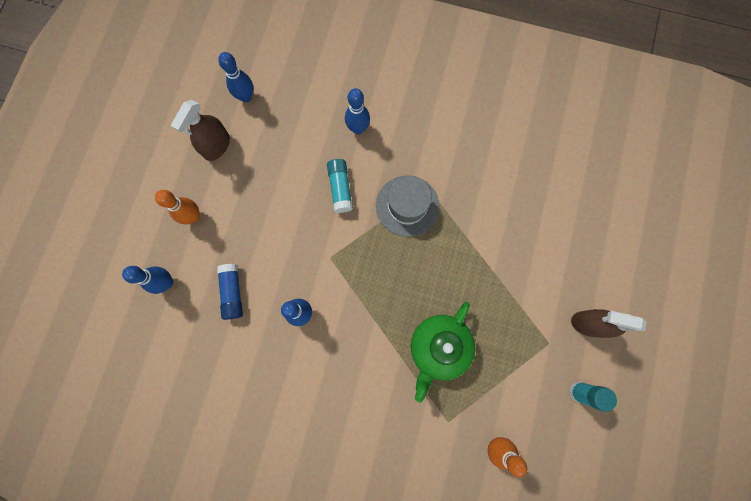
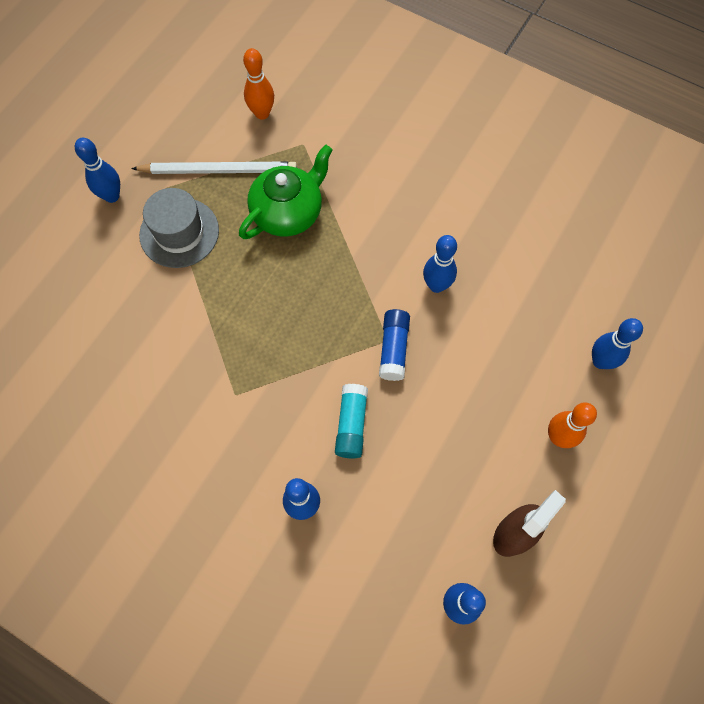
camera: 165 degrees left, 10 degrees down
blue glue stick [217,264,243,320] -> blue glue stick moved to [379,309,410,381]
grey hat [376,175,439,237] -> grey hat moved to [139,188,219,268]
turquoise glue stick [569,382,617,412] -> none
brown spray bottle [571,309,646,338] -> blue bowling pin [75,138,120,203]
none -> white pencil [131,161,297,174]

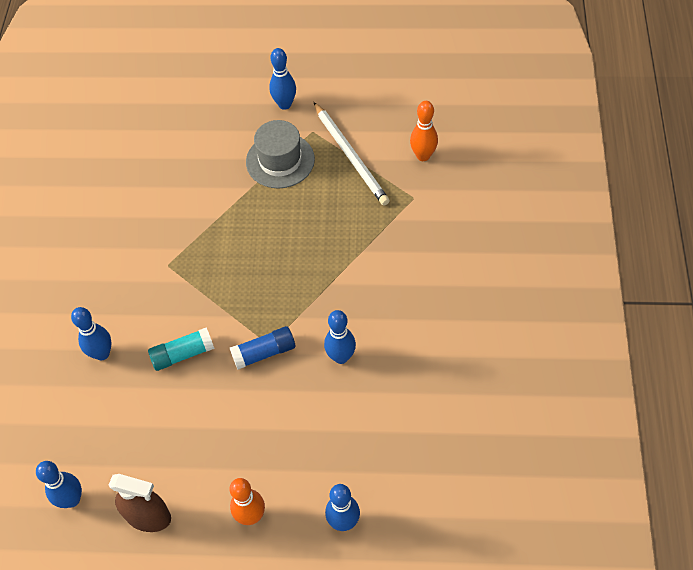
camera: 65 degrees right, 10 degrees down
green teapot [239,144,333,239] -> none

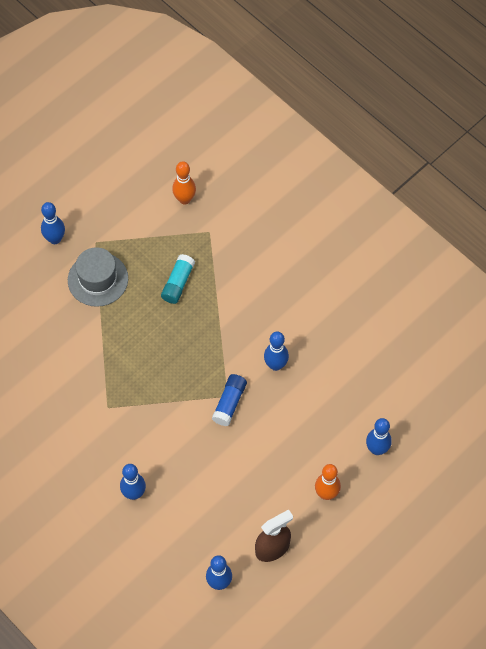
camera: 50 degrees left, 5 degrees up
turquoise glue stick [148,327,215,371] -> turquoise glue stick moved to [161,254,195,304]
white pencil [314,102,390,206] -> none

